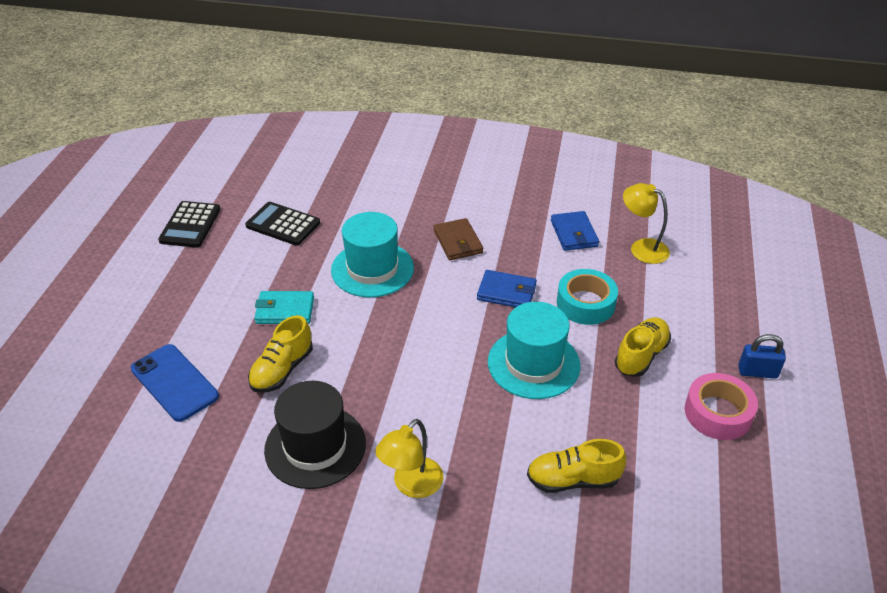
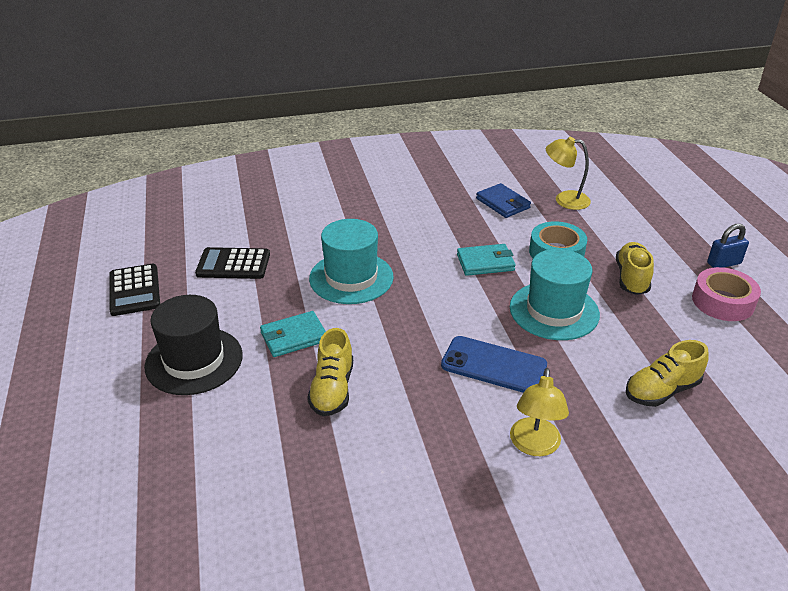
camera: 25 degrees left, 5 degrees down
blue phone [131,344,219,422] -> blue phone moved to [441,336,547,393]
black hat [264,381,366,489] -> black hat moved to [144,295,243,395]
brown wallet [434,218,483,260] -> none
blue wallet [477,270,537,307] -> turquoise wallet [457,244,516,276]

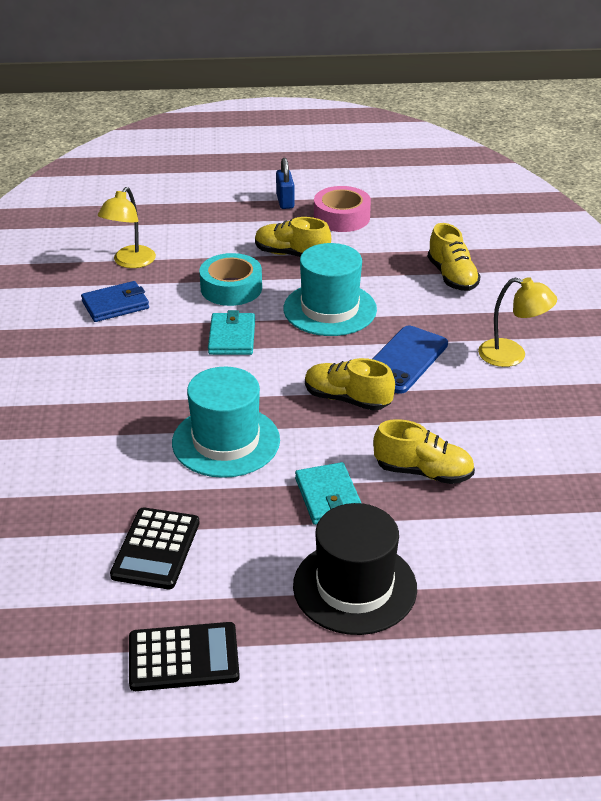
camera: 80 degrees left, 0 degrees up
none -> yellow shoe [305,358,395,411]

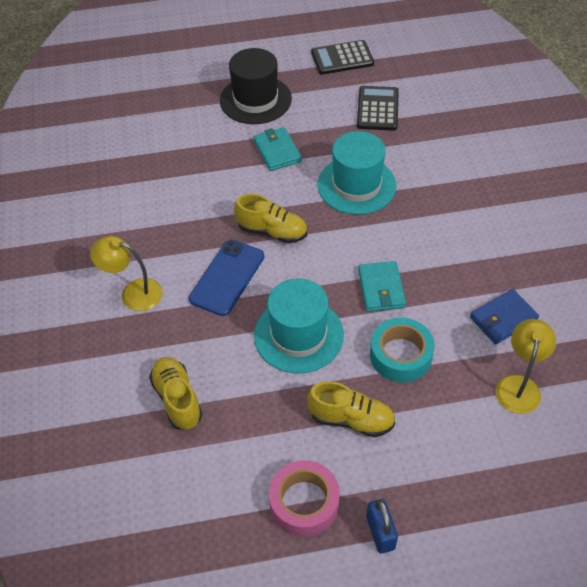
camera: 175 degrees right, 15 degrees up
yellow shoe [373,419,475,484] -> none

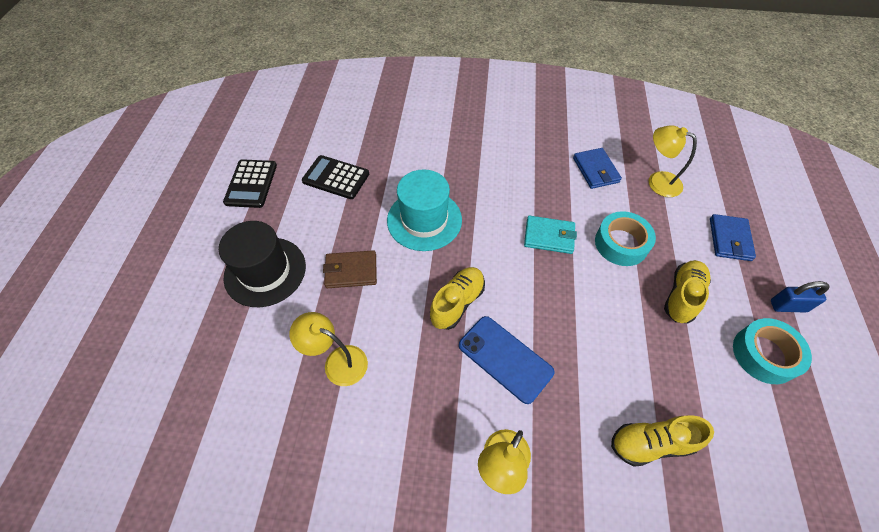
camera: 75 degrees left, 5 degrees up
turquoise wallet [253,127,302,171] -> brown wallet [323,250,377,288]
turquoise hat [254,278,344,374] -> none
pink tape [269,460,340,537] -> turquoise tape [733,318,812,384]
none -> yellow lamp [289,312,368,386]
none -> blue wallet [710,214,756,261]

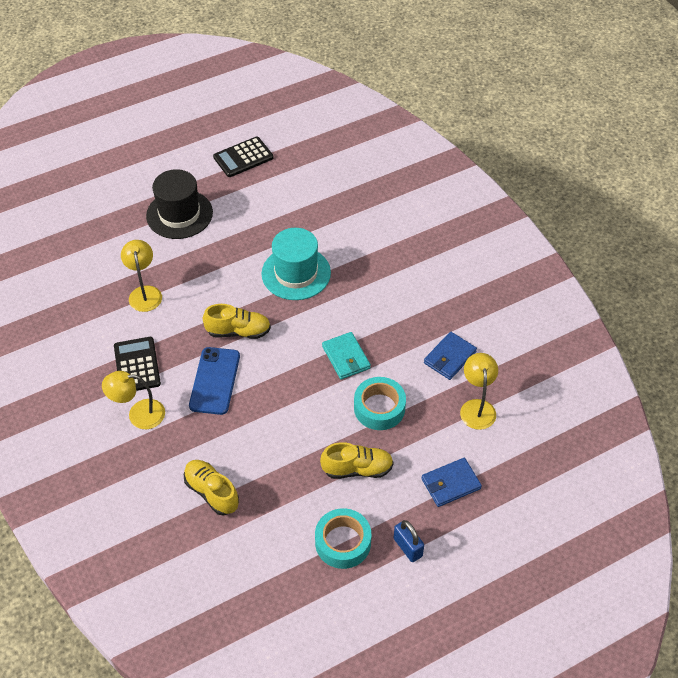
camera: 55 degrees right, 5 degrees down
black calculator [302,155,369,199] -> black calculator moved to [114,337,161,391]
brown wallet [323,250,377,288] -> none

